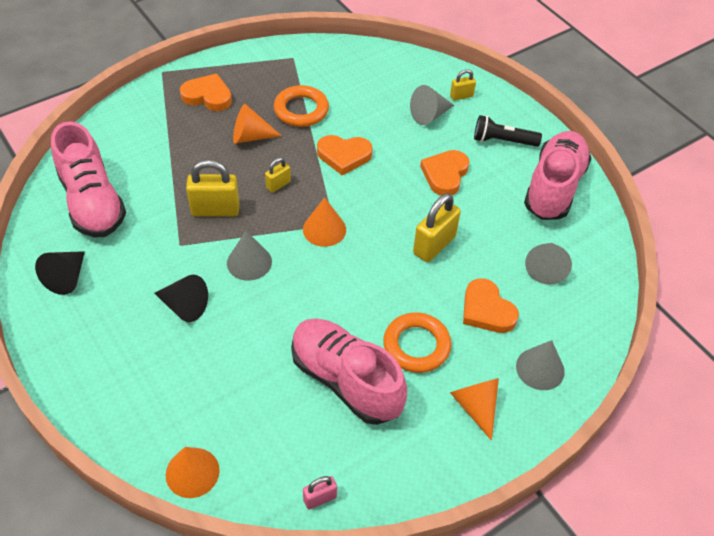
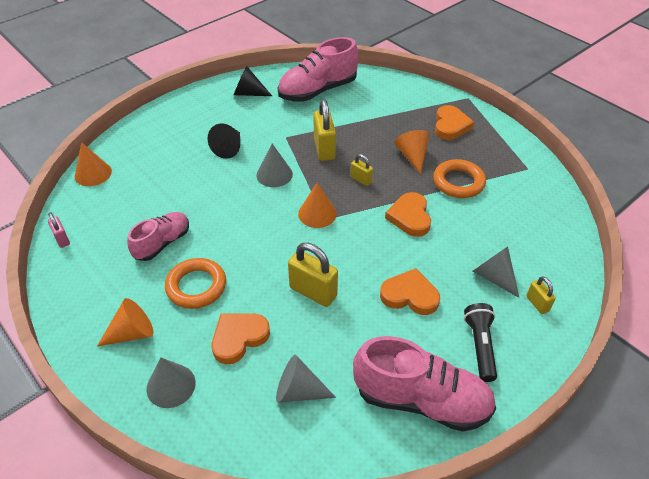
camera: 85 degrees right, 5 degrees down
pink shoe [291,318,407,425] -> pink shoe [127,212,189,261], size x0.61

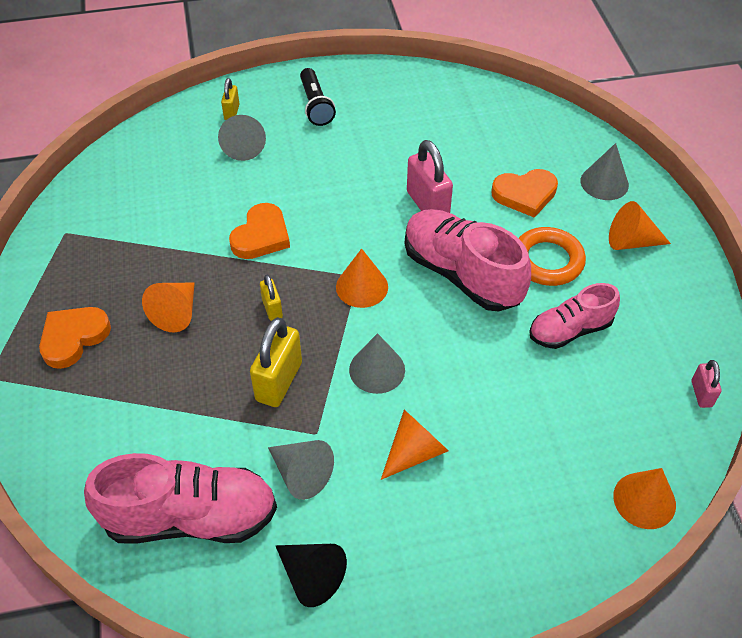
camera: 150 degrees left, 5 degrees up
black cone [208,124,240,159] -> orange cone [381,410,448,480]
grey cone [276,355,336,403] -> grey cone moved to [268,440,334,500]
yellow padlock [288,243,338,307] -> pink padlock [407,140,453,213]
pink shoe [353,336,496,432] -> pink shoe moved to [405,209,531,312]
orange heart [380,268,440,315] -> none
orange ring [433,159,486,198] -> none
black flashlight [464,303,497,382] -> black flashlight turned 45 degrees counterclockwise [300,68,336,126]

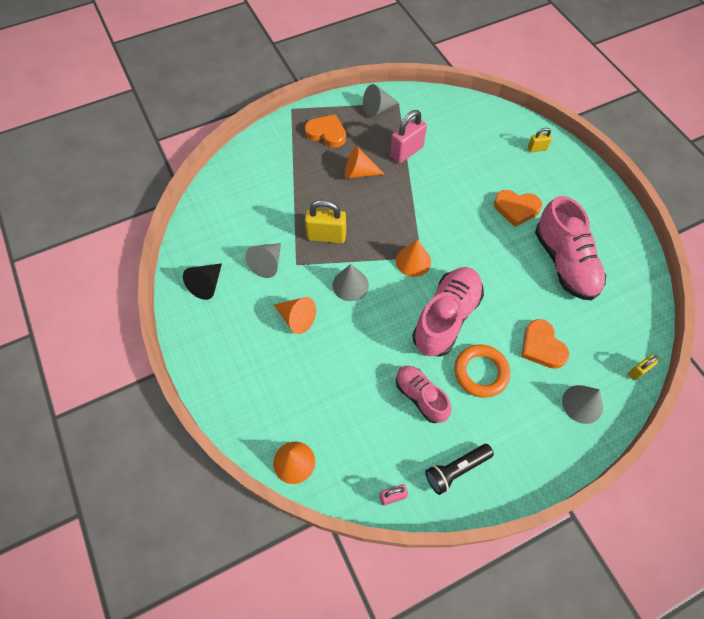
camera: 75 degrees right, 10 degrees up
pink shoe [84,453,277,543] -> pink shoe moved to [535,196,606,300]
grey cone [218,115,266,161] -> grey cone moved to [363,84,399,117]
orange heart [229,203,290,259] -> orange heart moved to [494,190,542,227]
yellow padlock [260,275,283,321] -> yellow padlock moved to [628,355,659,381]
black flashlight [300,68,336,126] -> black flashlight moved to [425,444,494,495]
pink padlock [407,140,453,213] -> pink padlock moved to [390,110,427,163]
orange cone [609,201,671,250] -> none

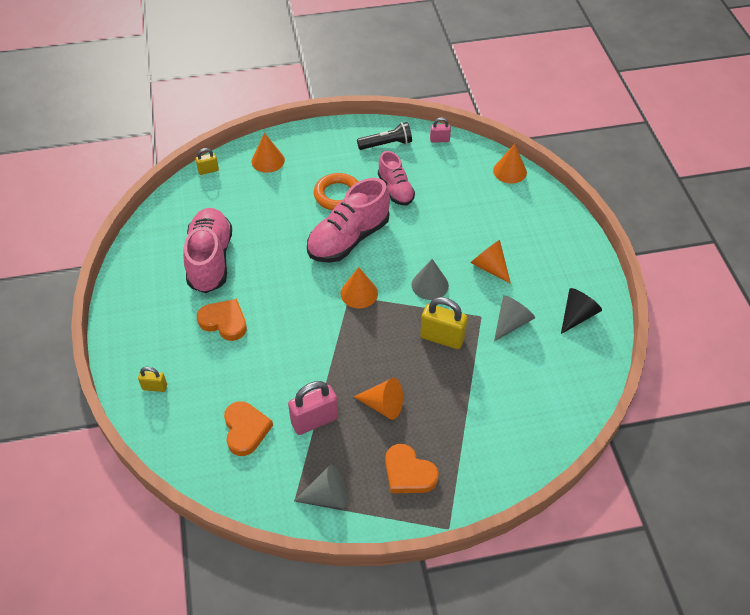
camera: 165 degrees left, 10 degrees down
orange heart [521,319,569,369] -> orange heart moved to [224,401,273,456]
grey cone [562,385,603,424] -> orange cone [252,133,285,173]

